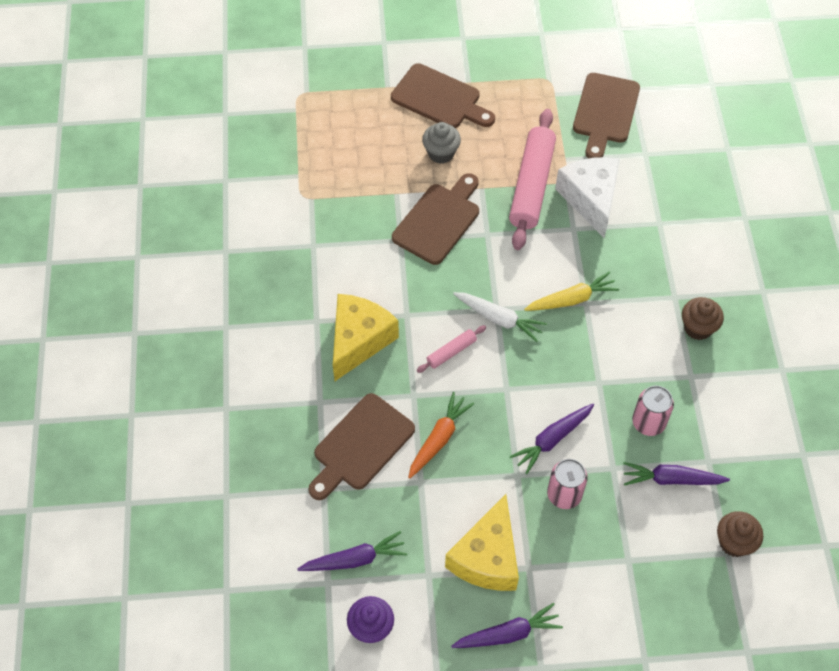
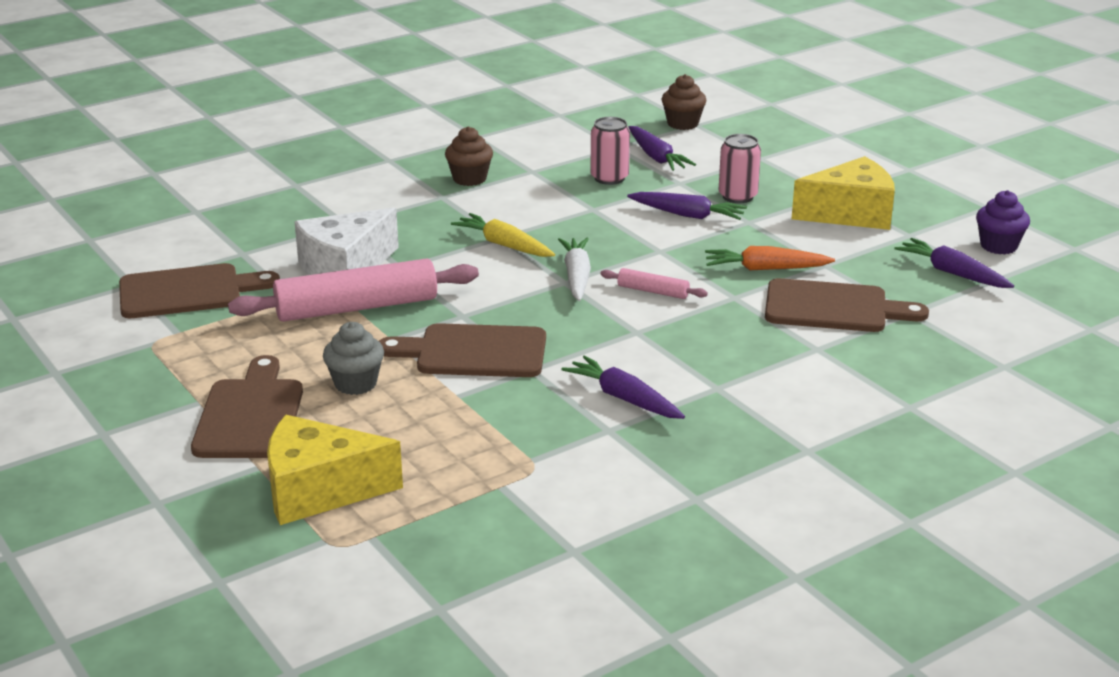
camera: 120 degrees left, 30 degrees down
yellow cheese [333,294,399,381] -> yellow cheese moved to [267,415,403,525]
purple carrot [451,603,563,648] -> purple carrot moved to [561,355,685,419]

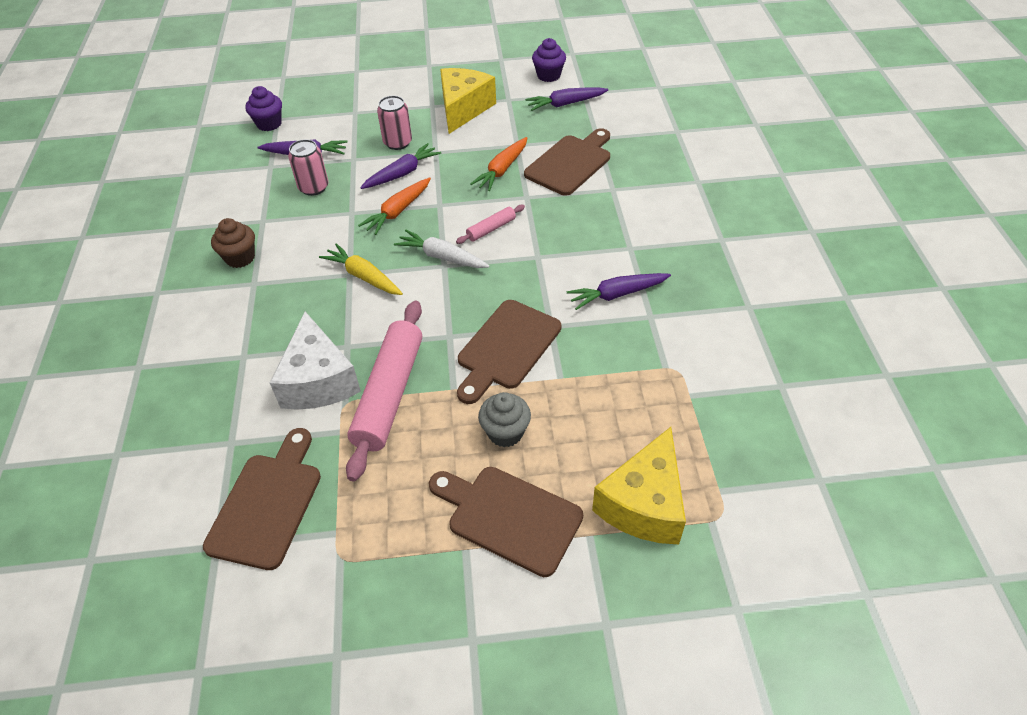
camera: 60 degrees left, 20 degrees up
yellow carrot [451,213,555,257] -> yellow carrot turned 60 degrees clockwise [319,243,403,295]
brown cupcake [661,74,706,130] -> purple cupcake [245,86,282,131]
none -> orange carrot [358,177,431,235]

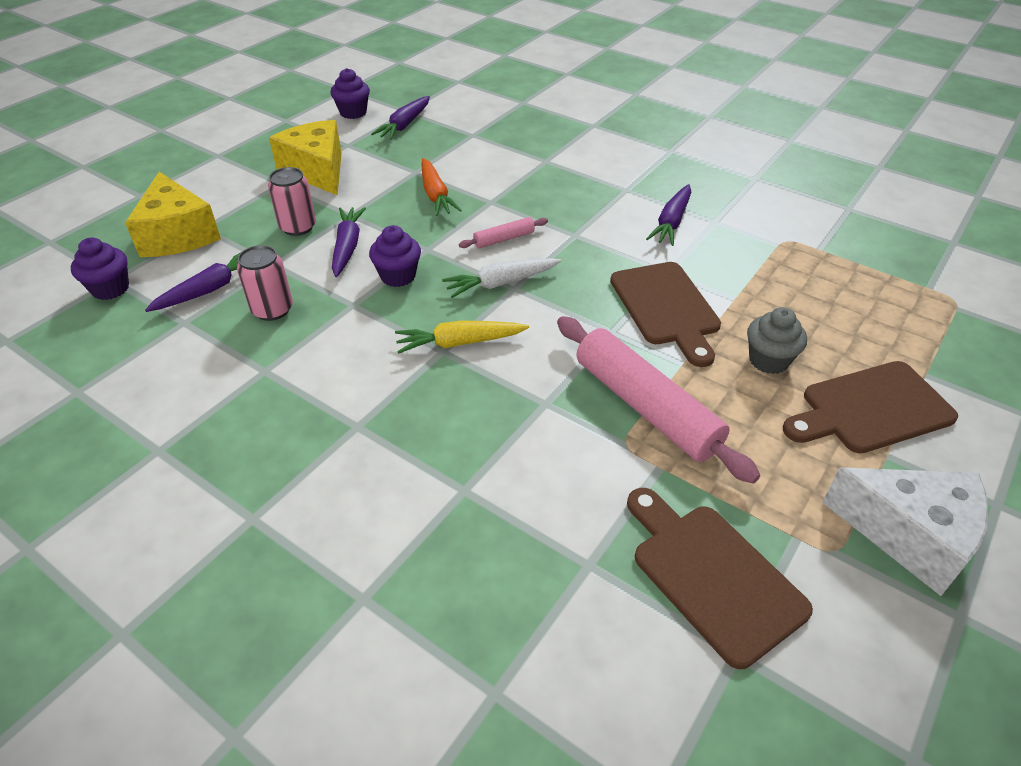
camera: 50 degrees left, 5 degrees down
brown cupcake [211,218,255,268] -> none
white cheese [270,311,361,410] -> white cheese moved to [822,467,989,596]
orange carrot [358,177,431,235] -> purple cupcake [369,225,421,287]
pink rolling pin [456,205,525,244] -> pink rolling pin turned 60 degrees clockwise [459,217,548,248]
brown cutting board [524,128,610,196] -> none
yellow cheese [592,427,686,544] -> yellow cheese moved to [125,172,221,257]

